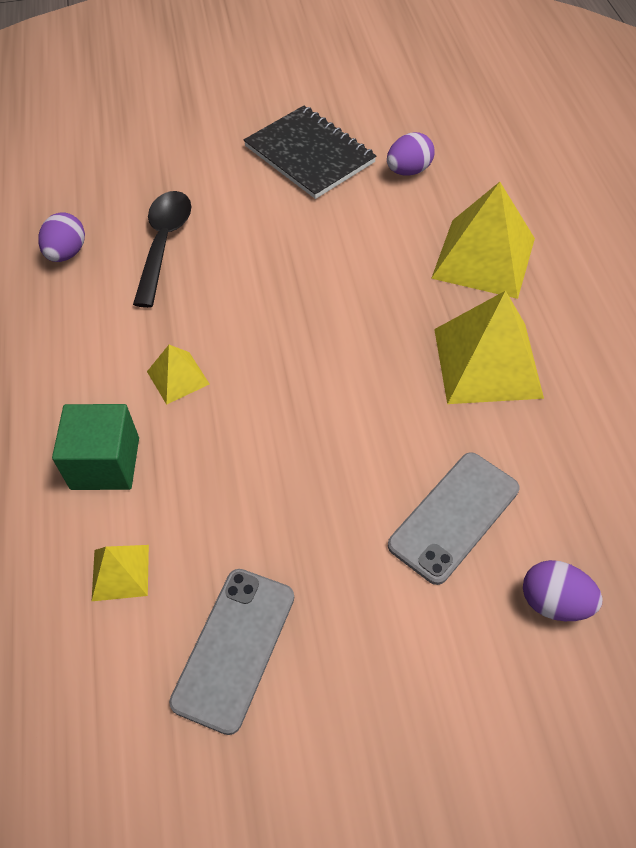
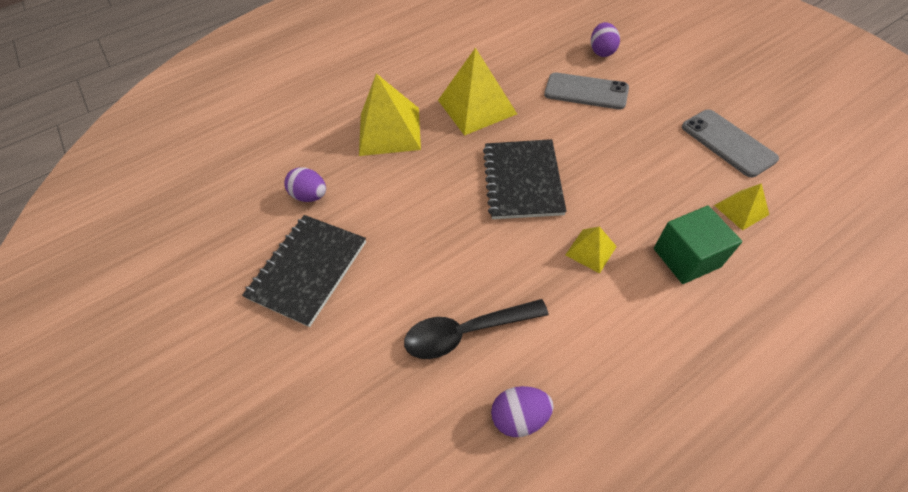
camera: 110 degrees left, 0 degrees up
grey phone [169,569,294,735] -> grey phone turned 60 degrees clockwise [682,110,779,177]
none -> black notebook [483,139,567,219]

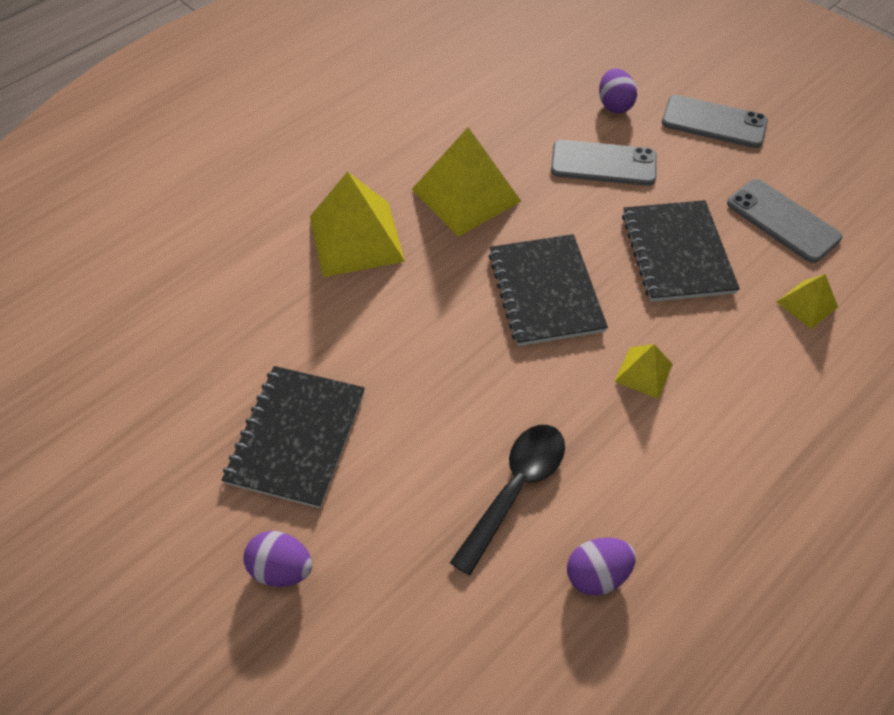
camera: 15 degrees left, 0 degrees up
purple egg [284,167,326,202] -> purple egg moved to [243,531,312,587]
black spoon [404,299,549,359] -> black spoon turned 150 degrees clockwise [450,425,565,576]
green cube [654,206,742,284] -> none
none -> black notebook [622,200,740,302]
none -> grey phone [662,95,768,148]

